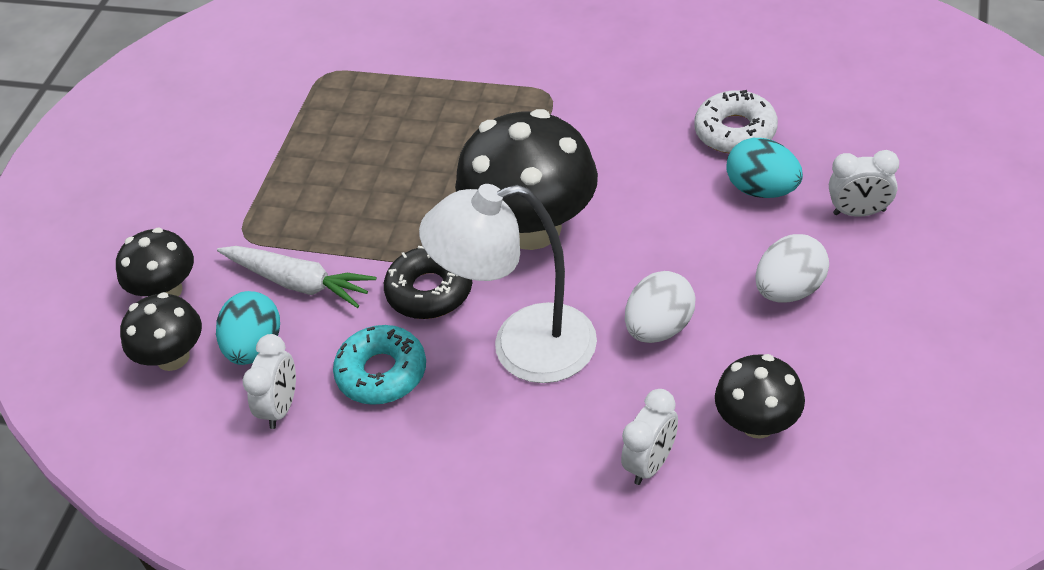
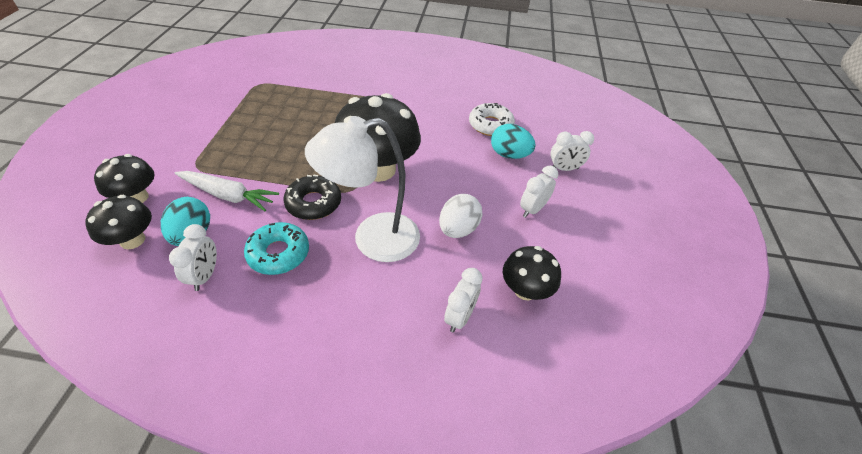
camera: 15 degrees left, 0 degrees up
white egg [755,234,829,303] -> white clock [520,166,558,218]

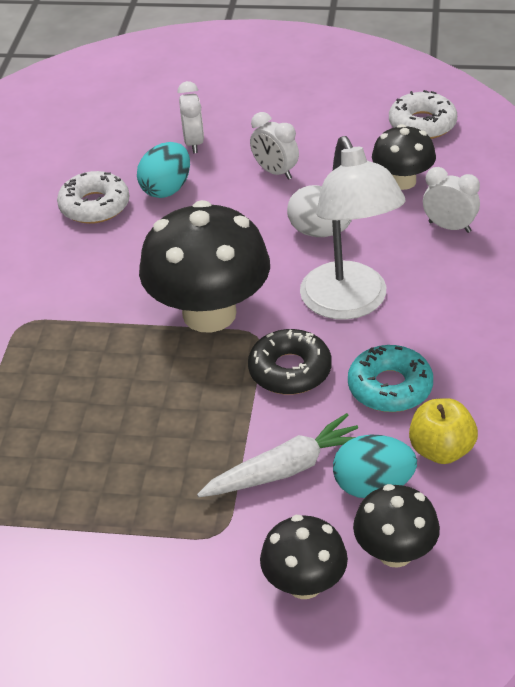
camera: 85 degrees left, 5 degrees down
white clock [169,224,217,291] -> yellow apple [409,398,478,464]
white carrot [175,171,279,211] -> white carrot turned 45 degrees clockwise [197,413,358,497]
none -> white donut [389,90,457,139]

